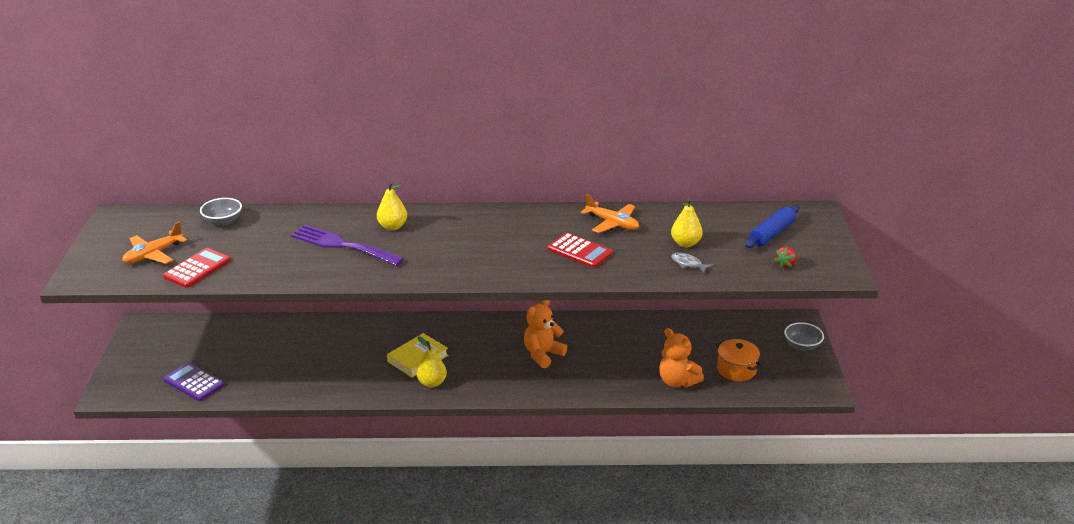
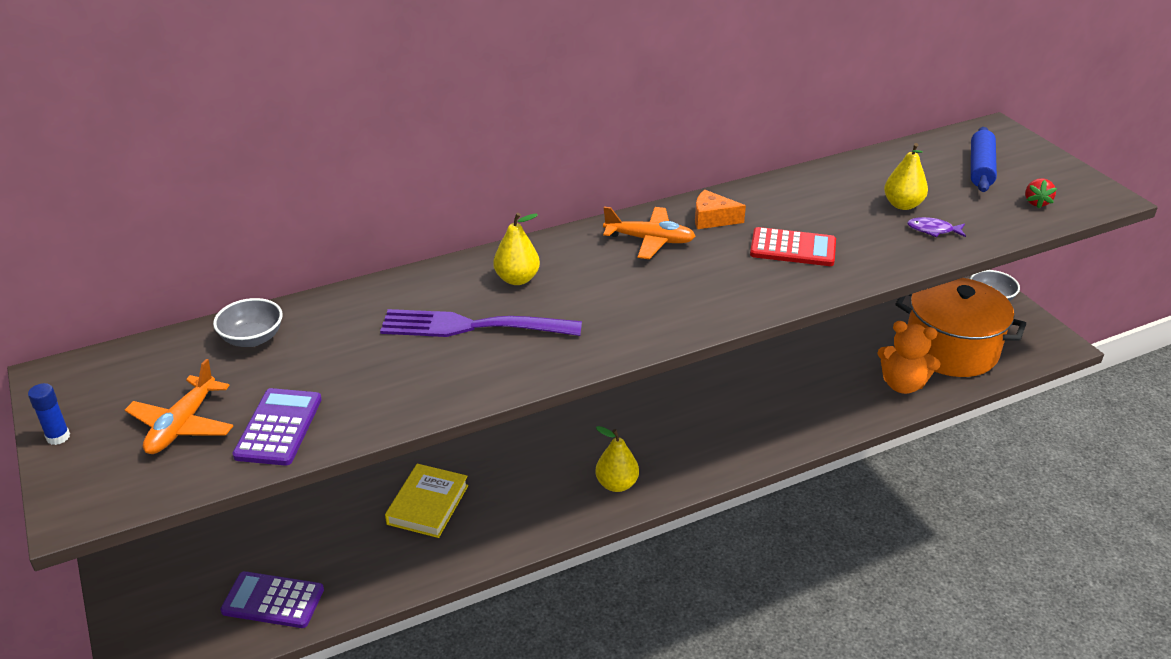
camera: 25 degrees left, 5 degrees up
red calculator [163,248,231,288] -> purple calculator [232,388,322,466]
yellow book [387,333,448,378] -> yellow book moved to [385,464,468,538]
orange teddy bear [524,300,567,368] -> none
orange plane [581,194,639,233] -> orange plane moved to [603,207,696,259]
grey fish [671,253,713,273] -> purple fish [907,217,966,237]
orange pot [716,339,762,381] -> orange pot [896,278,1026,377], size x1.85
none -> blue glue stick [28,383,70,445]
none -> orange cheese [695,190,746,229]

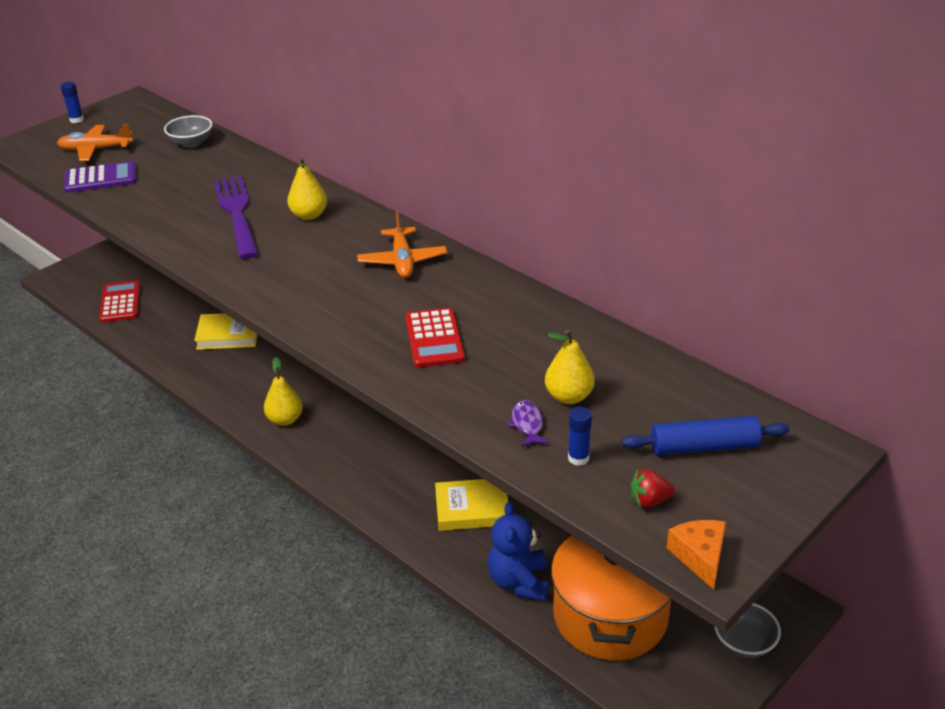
camera: 70 degrees right, 0 degrees up
purple calculator [220,571,324,628] -> red calculator [99,280,140,322]
orange cheese [695,190,746,229] -> orange cheese moved to [667,520,726,590]
orange teddy bear [877,321,941,394] -> blue teddy bear [487,502,549,601]
none -> yellow book [435,479,508,531]
none -> blue glue stick [568,407,592,466]

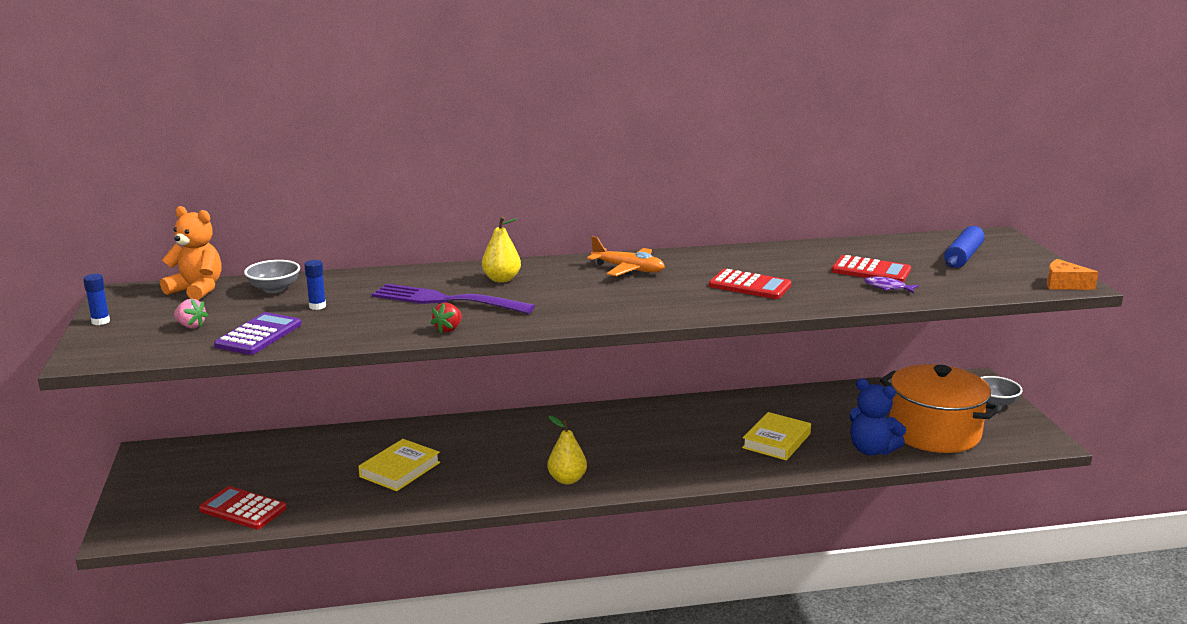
camera: 55 degrees left, 15 degrees down
orange plane [57,124,133,161] -> pink strawberry [174,299,208,328]
yellow pear [545,330,595,404] -> red calculator [831,255,911,283]
blue glue stick [568,407,592,466] -> blue glue stick moved to [304,260,326,310]
red strawberry [630,469,675,508] -> red strawberry moved to [431,303,462,333]
none -> orange teddy bear [160,206,221,300]

